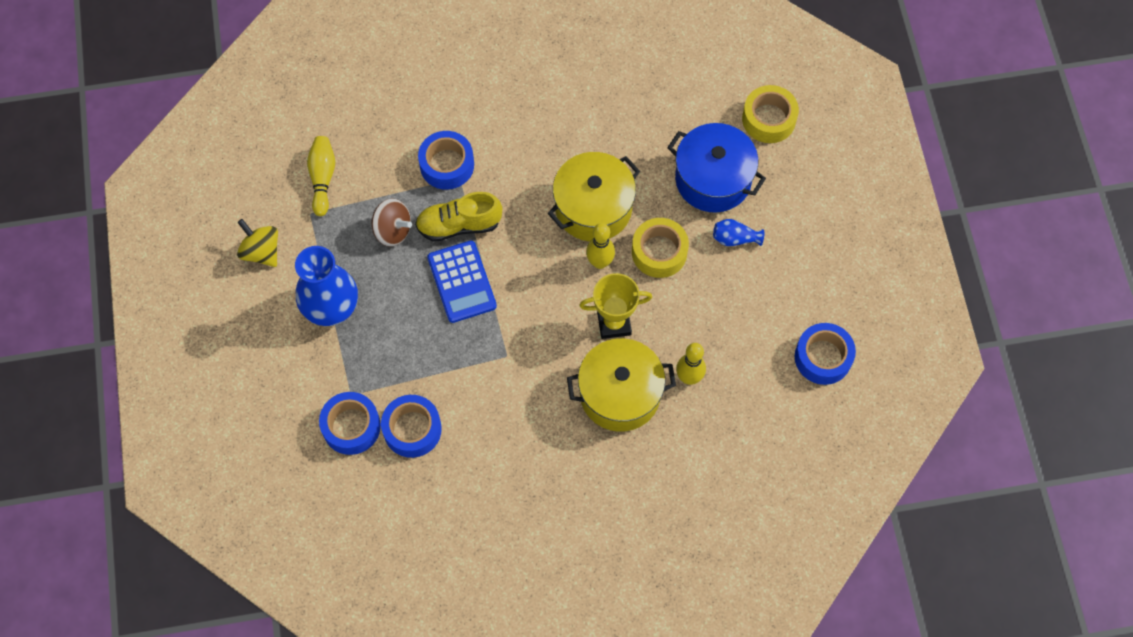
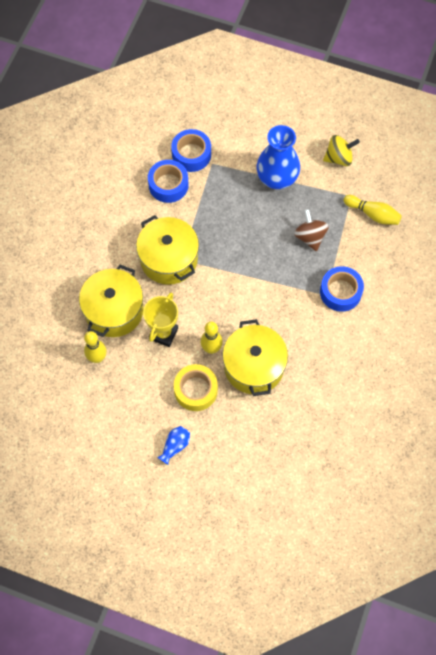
camera: 120 degrees right, 0 degrees up
brown spinning top [372,199,412,247] -> brown spinning top turned 105 degrees clockwise [294,209,329,251]
yellow shoe [415,192,502,242] -> none
blue calculator [427,240,497,323] -> none
blue pot [667,123,766,213] -> none
yellow tape [742,85,799,143] -> none
blue tape [795,323,856,385] -> none
none -> yellow pot [136,215,199,285]

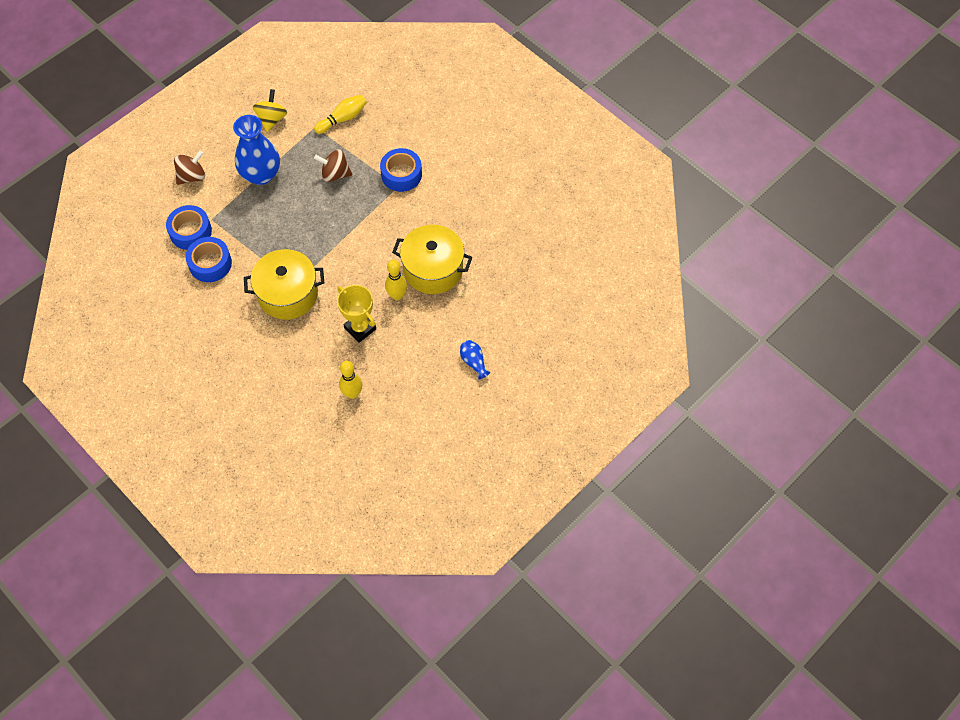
camera: 65 degrees left, 5 degrees down
yellow pot [79,265,144,337] -> none
yellow tape [174,364,218,411] -> none
none -> brown spinning top [174,151,205,185]

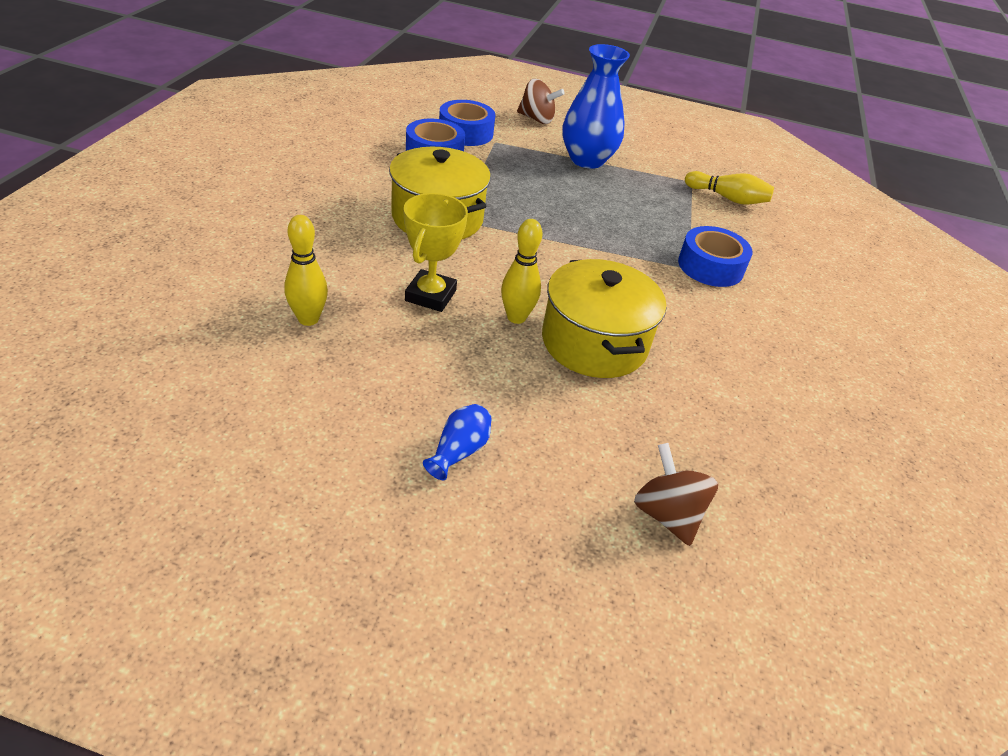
camera: 55 degrees right, 20 degrees down
yellow spinning top [253,89,287,132] -> none
brown spinning top [314,149,352,182] -> brown spinning top moved to [634,443,718,546]

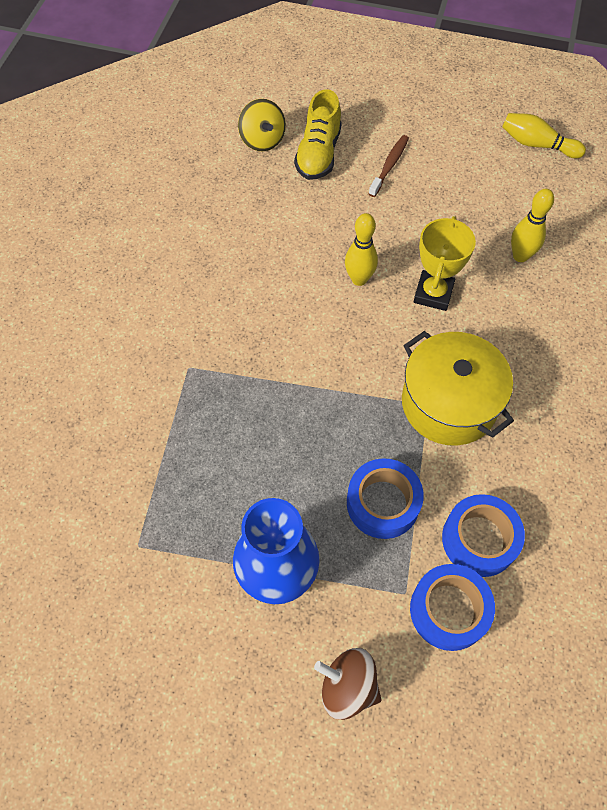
camera: 175 degrees left, 20 degrees up
blue vase [423,404,491,480] -> brown toothbrush [369,135,409,197]
yellow pot [542,259,666,378] -> none
brown spinning top [634,443,718,546] -> yellow spinning top [238,99,286,151]
blue tape [678,226,753,287] -> blue tape moved to [347,459,424,539]
yellow bowling pin [685,171,774,205] -> yellow bowling pin moved to [502,113,586,158]
none -> yellow shoe [294,89,342,180]

